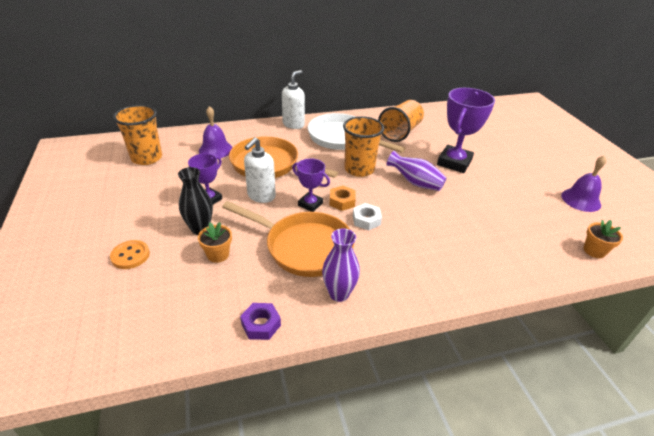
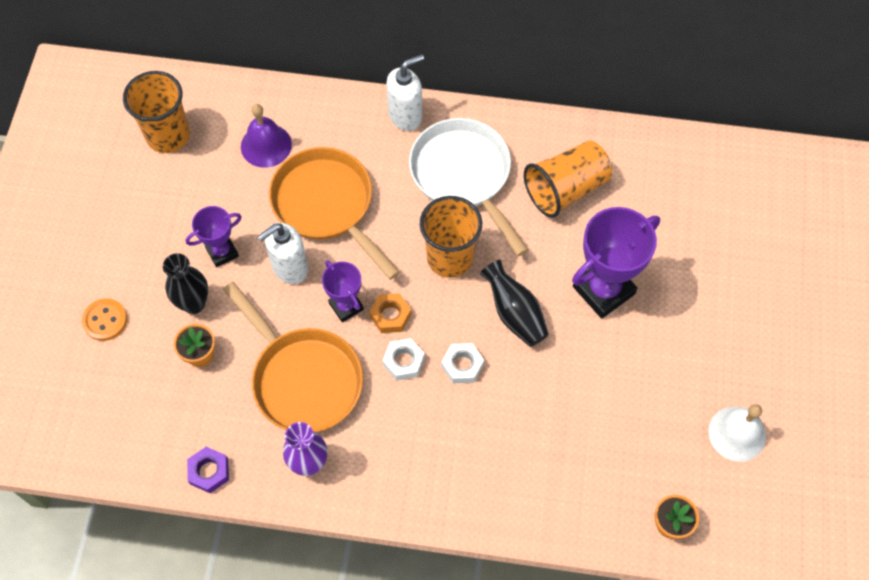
camera: 25 degrees right, 25 degrees up
purple vase [387,151,447,191] -> black vase [480,260,549,347]
purple bell [561,156,606,212] -> white bell [708,404,766,462]
none -> white nut [441,343,484,383]

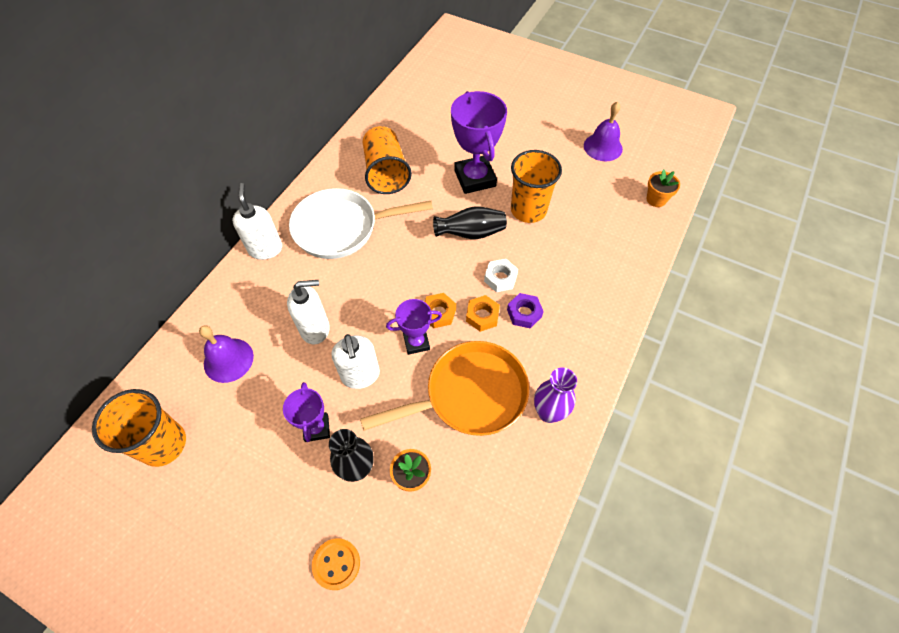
camera: 70 degrees left, 5 degrees down
purple nut [187,447,229,493] -> purple nut moved to [507,293,544,329]
orange pan [269,147,400,280] -> white soap dispenser [287,280,330,345]
white nut [383,338,425,381] -> orange nut [466,295,500,332]
orange cup [420,196,482,278] -> orange cup moved to [511,150,562,223]
white bell [708,404,766,462] -> purple bell [584,102,623,161]

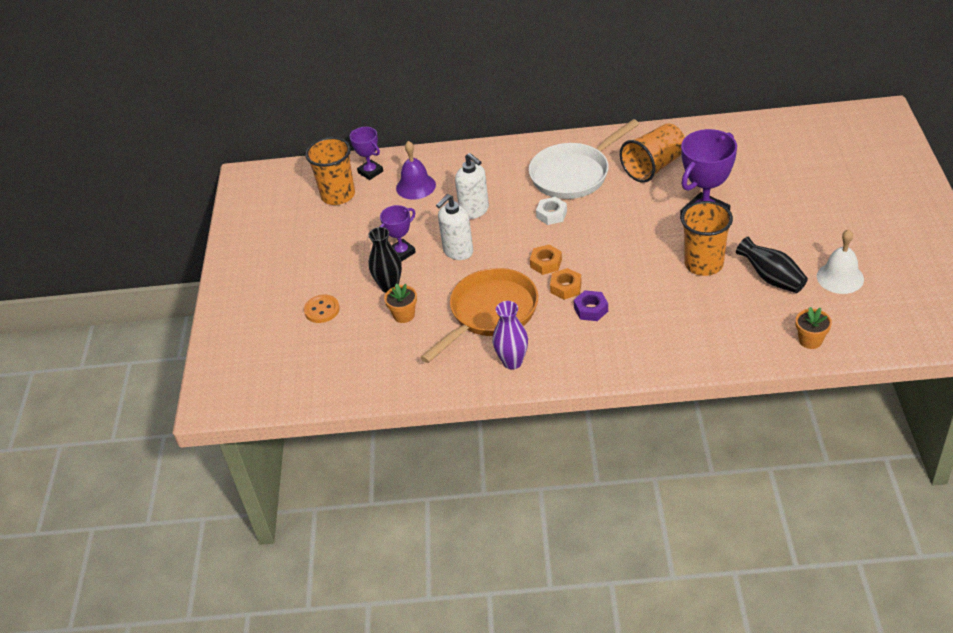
camera: 65 degrees right, 15 degrees down
white soap dispenser [232,183,282,260] -> none
white pan [289,188,433,259] -> white pan turned 90 degrees counterclockwise [529,119,639,199]
orange pan [360,341,529,436] -> orange pan turned 90 degrees counterclockwise [420,268,538,363]
purple trophy [386,299,442,355] -> purple trophy moved to [350,127,383,180]
black vase [433,206,507,239] -> black vase moved to [736,237,808,293]
white nut [484,259,518,292] -> white nut moved to [536,197,567,225]
purple bell [584,102,623,161] -> white bell [817,229,864,294]

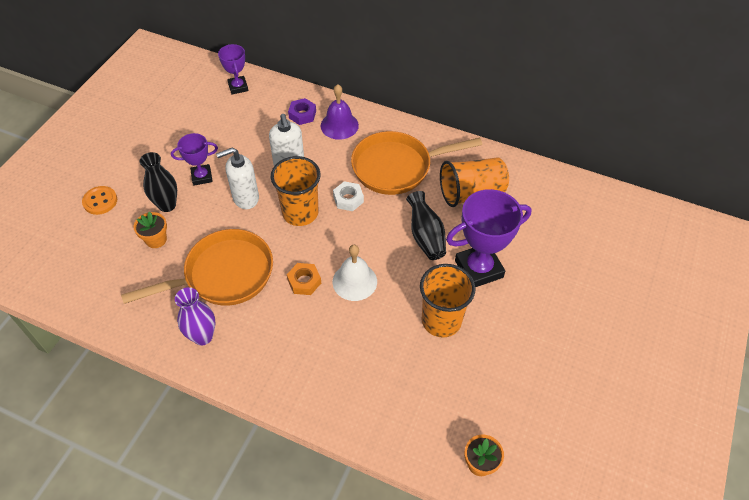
camera: 20 degrees right, 10 degrees up
orange cup [305,137,355,205] -> orange cup moved to [271,156,320,226]
purple bell [396,141,436,200] -> purple bell moved to [321,84,359,140]
white pan [529,119,639,199] -> orange pan [351,131,482,195]
orange nut [530,244,562,275] -> none
purple nut [574,290,608,321] -> purple nut moved to [288,98,316,125]
black vase [736,237,808,293] -> black vase moved to [406,191,446,260]
white bell [817,229,864,294] -> white bell moved to [332,245,377,301]

